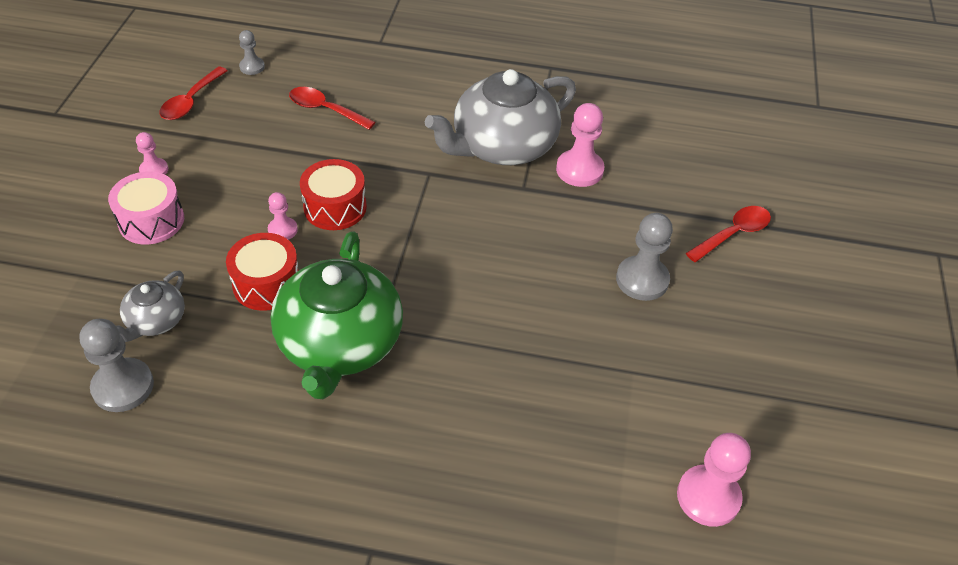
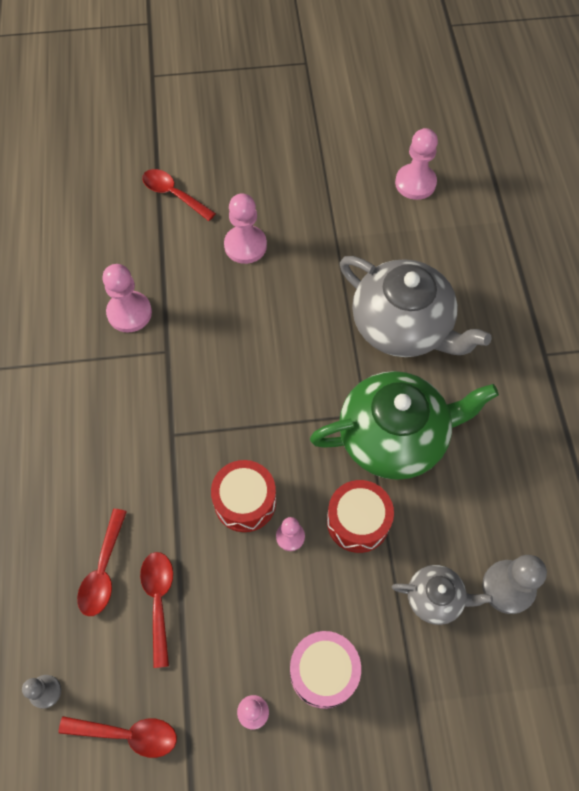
camera: 105 degrees left, 15 degrees up
grey teapot [425,69,576,165] -> grey teapot moved to [340,256,492,357]
grey pawn [616,213,673,301] -> pink pawn [224,193,267,264]
none -> red spoon [140,552,173,668]

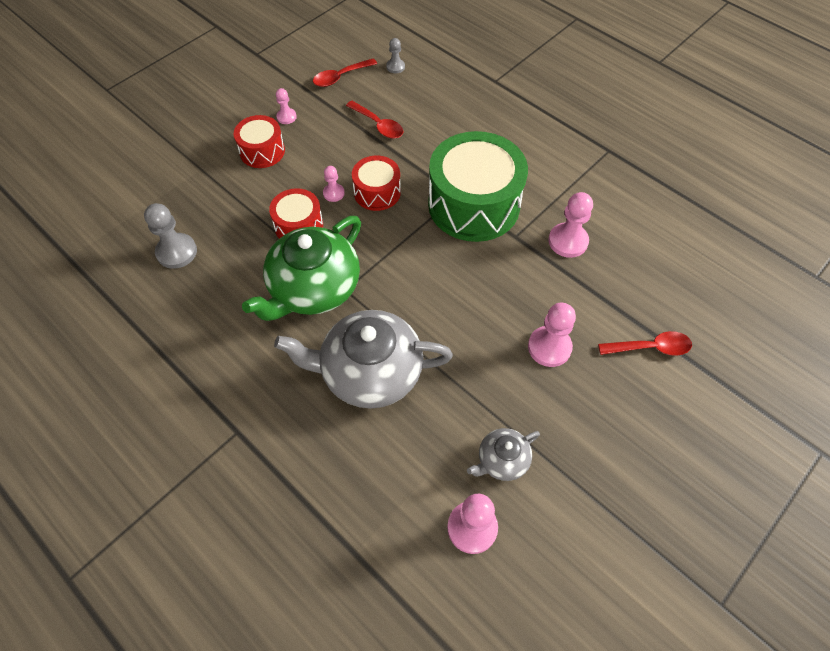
camera: 140 degrees right, 5 degrees down
red spoon [77,509,127,616] -> none
pink drum [290,631,361,709] -> red drum [234,115,285,168]
grey teapot [392,565,493,625] -> grey teapot moved to [467,428,540,481]
none -> green drum [428,131,528,242]

